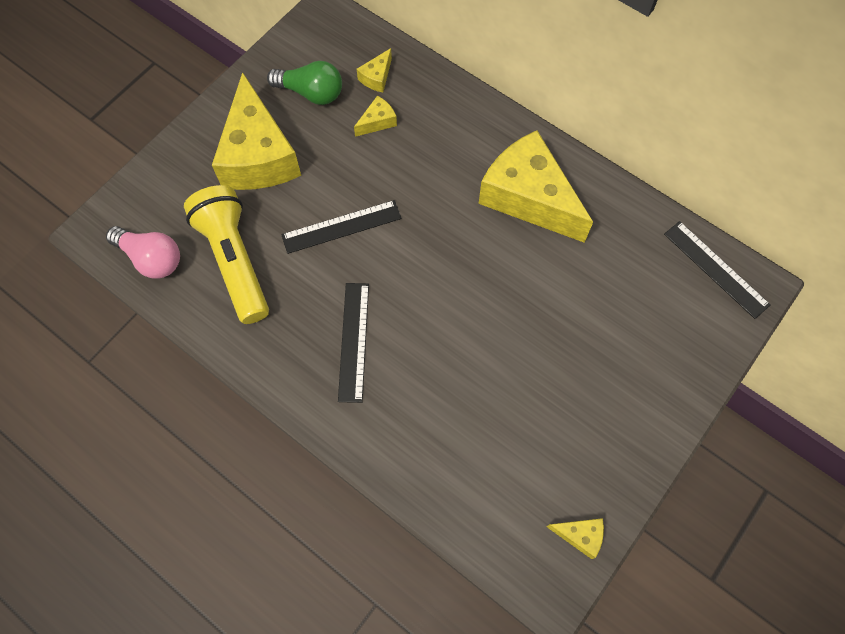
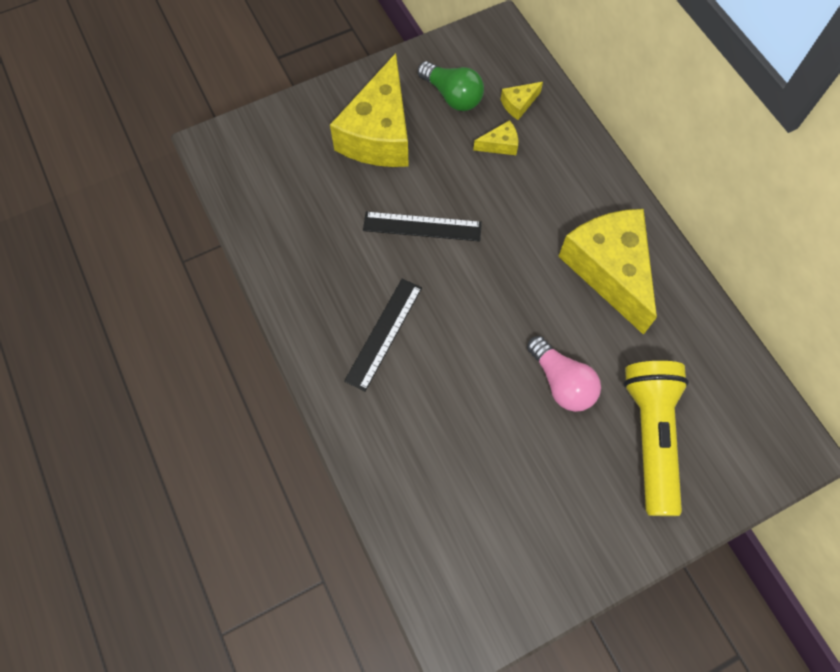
camera: 25 degrees right, 0 degrees up
pink light bulb [106,226,180,279] -> pink light bulb moved to [527,336,601,412]
yellow flashlight [184,185,269,324] -> yellow flashlight moved to [624,361,689,516]
yellow cheese [547,518,604,559] -> none
black ruler [664,221,771,319] -> none

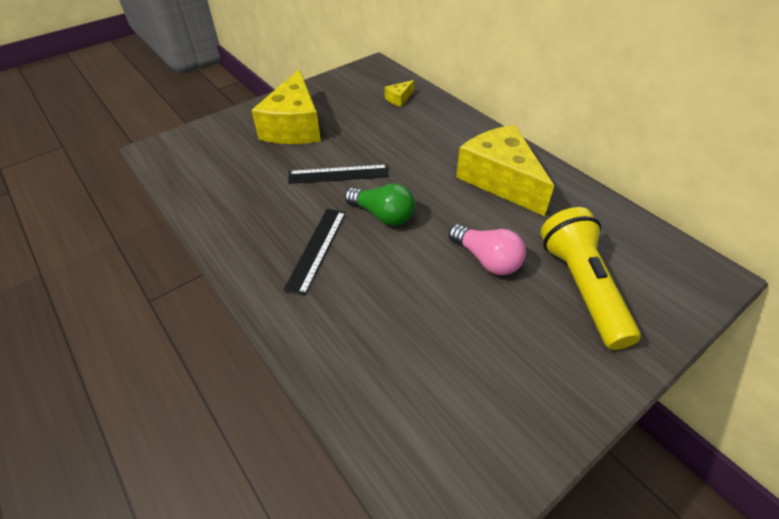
camera: 10 degrees left, 20 degrees down
green light bulb [418,61,484,111] -> green light bulb moved to [345,183,415,226]
yellow cheese [473,120,518,155] -> none

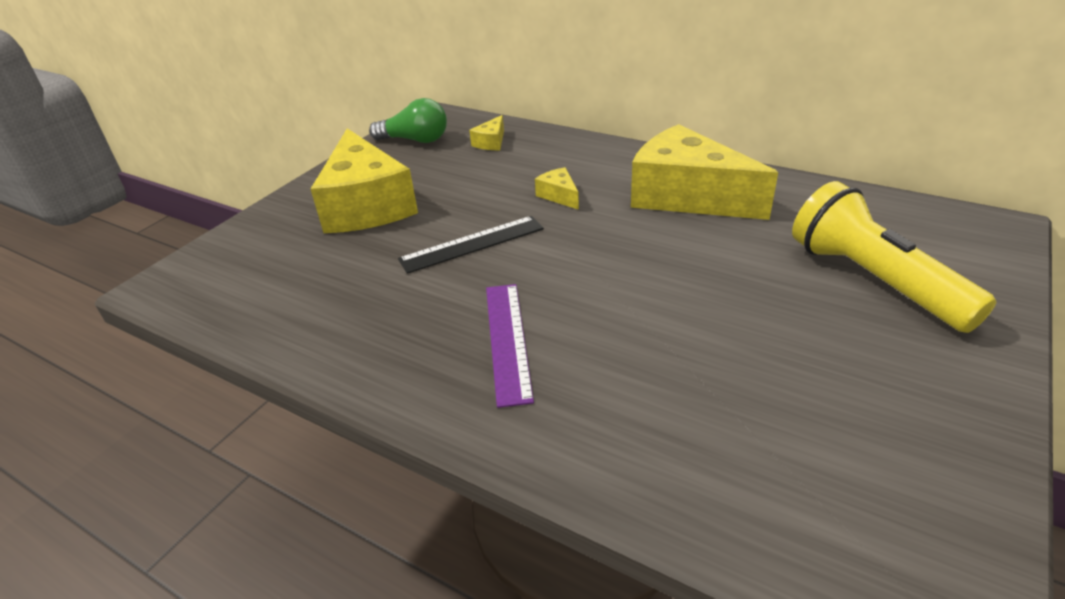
camera: 20 degrees left, 10 degrees down
black ruler [283,209,346,296] -> purple ruler [486,284,534,408]
green light bulb [345,183,415,226] -> green light bulb moved to [369,98,447,143]
pink light bulb [448,224,526,275] -> none
none -> yellow cheese [535,167,579,210]

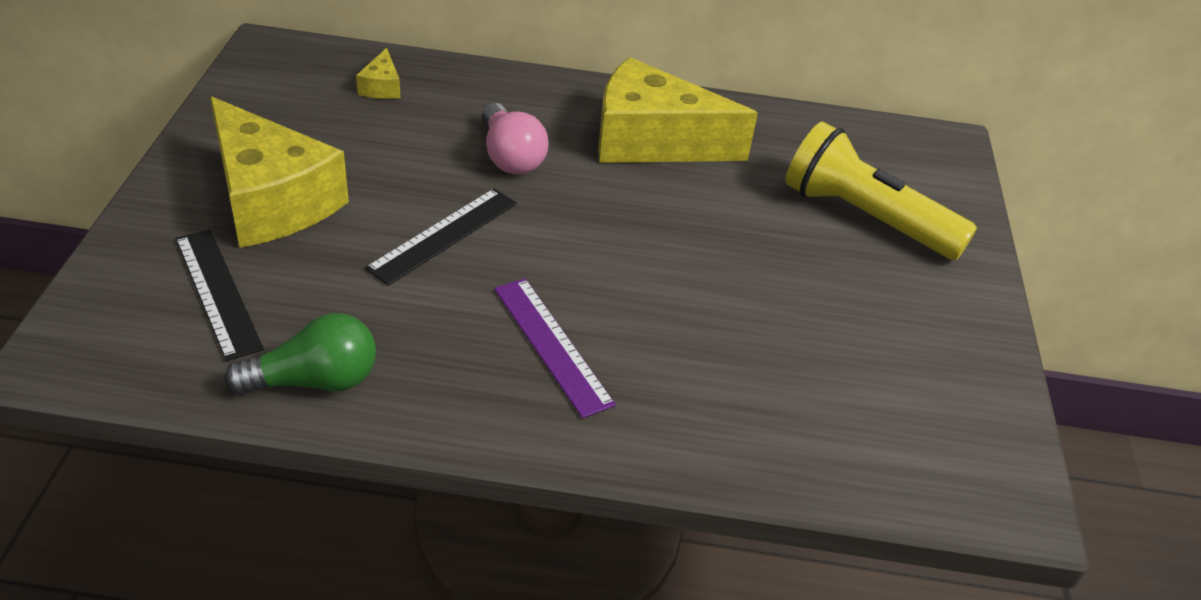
camera: 30 degrees left, 5 degrees up
green light bulb [369,98,447,143] -> green light bulb moved to [224,313,376,395]
yellow cheese [535,167,579,210] -> pink light bulb [482,103,548,174]
none -> black ruler [176,229,264,361]

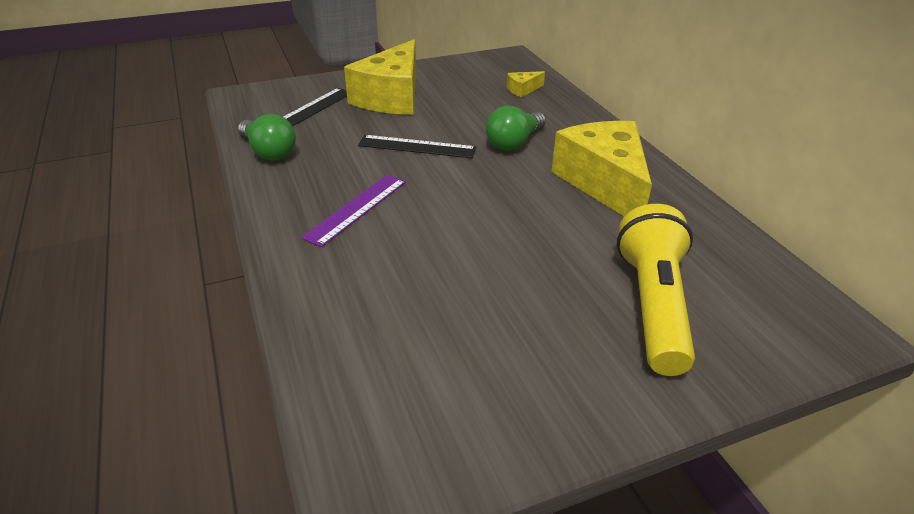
camera: 65 degrees right, 5 degrees down
pink light bulb [482,103,548,174] -> green light bulb [486,105,546,151]

